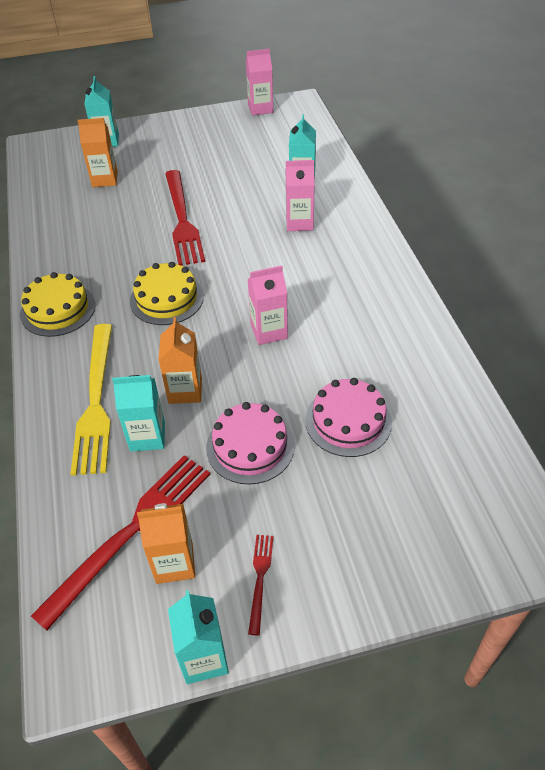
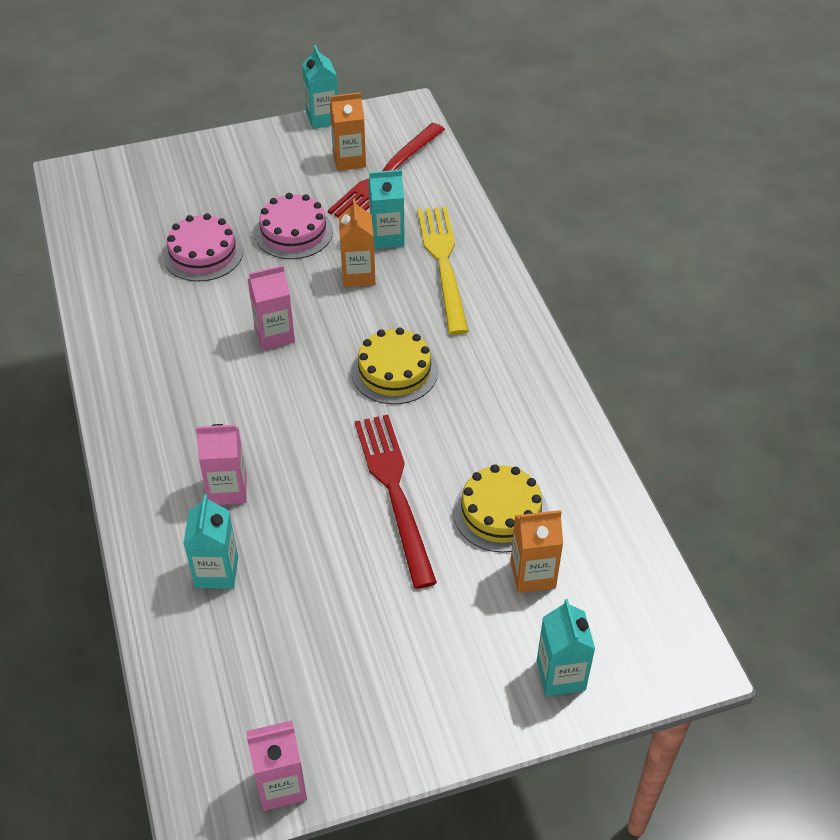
camera: 175 degrees right, 0 degrees up
yellow cake [20,272,95,337] -> yellow cake moved to [453,464,548,552]
red fork [248,535,274,635] -> none

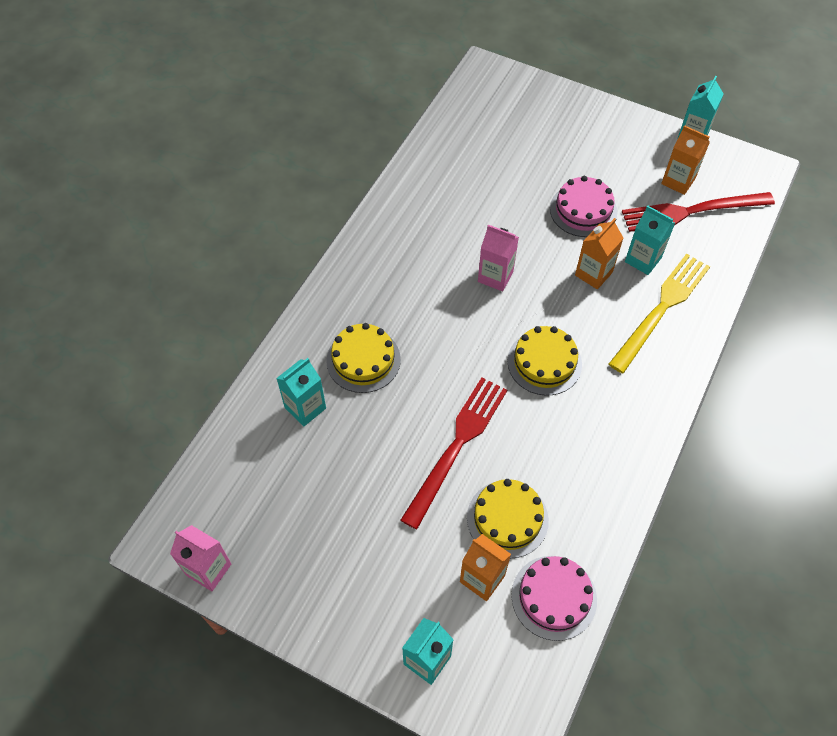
camera: 45 degrees right, 10 degrees up
pink cake [163,213,243,282] -> pink cake moved to [511,556,597,641]
pink carton [196,424,247,505] -> yellow cake [326,323,401,393]

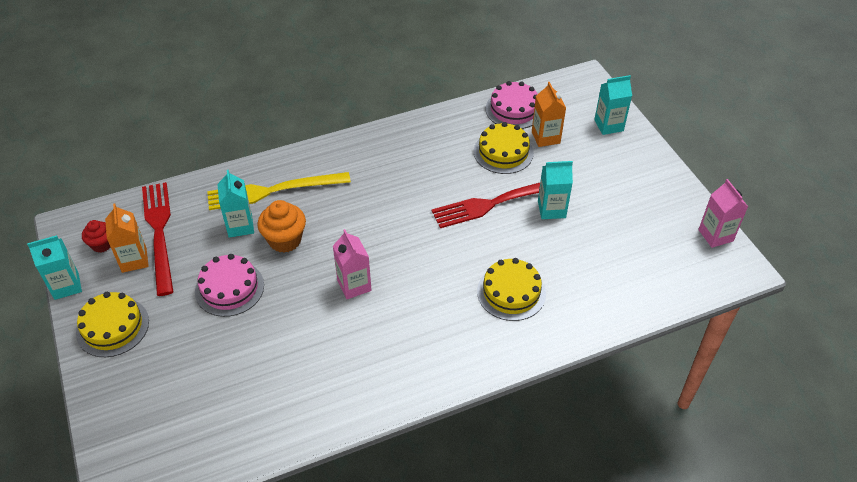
camera: 140 degrees left, 10 degrees down
turquoise carton [276,358,326,427] -> turquoise carton moved to [538,161,573,219]
yellow cake [507,326,582,396] -> yellow cake moved to [76,292,149,357]
orange carton [575,218,624,289] -> orange cupcake [258,200,306,253]
red fork [622,192,775,232] -> red fork turned 135 degrees counterclockwise [142,182,174,296]
none -> red cupcake [82,220,111,253]

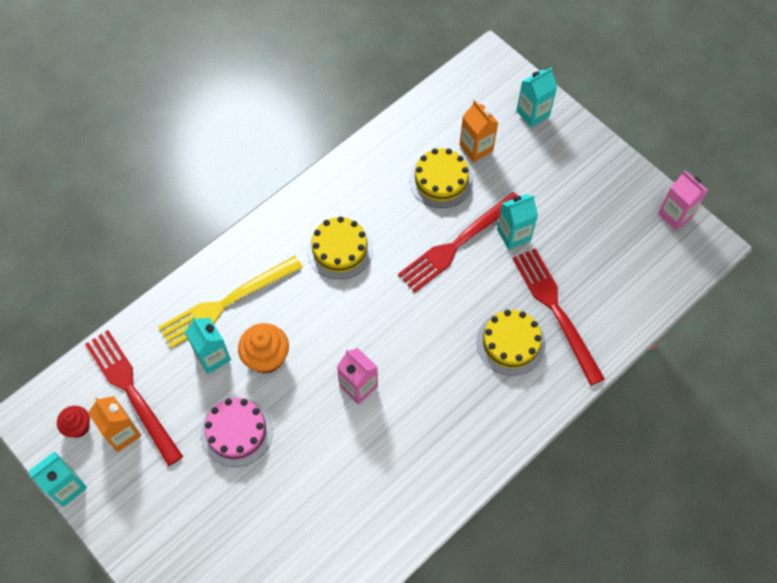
camera: 20 degrees left, 15 degrees up
yellow cake [76,292,149,357] -> yellow cake moved to [307,216,373,279]
pink cake [486,81,538,129] -> none
none -> red fork [513,248,605,386]

